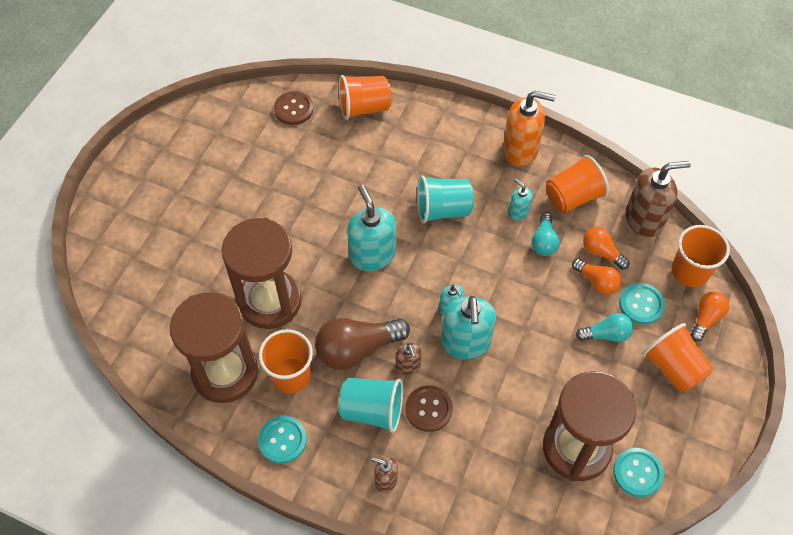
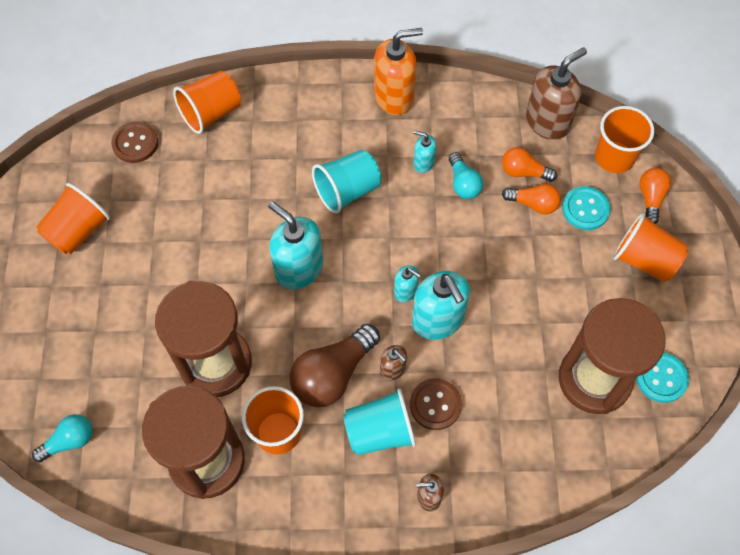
camera: 25 degrees left, 5 degrees up
turquoise button [258,416,307,464] -> none
orange cup [546,155,609,213] -> orange cup moved to [36,183,110,254]
turquoise light bulb [576,313,633,342] -> turquoise light bulb moved to [32,414,93,462]

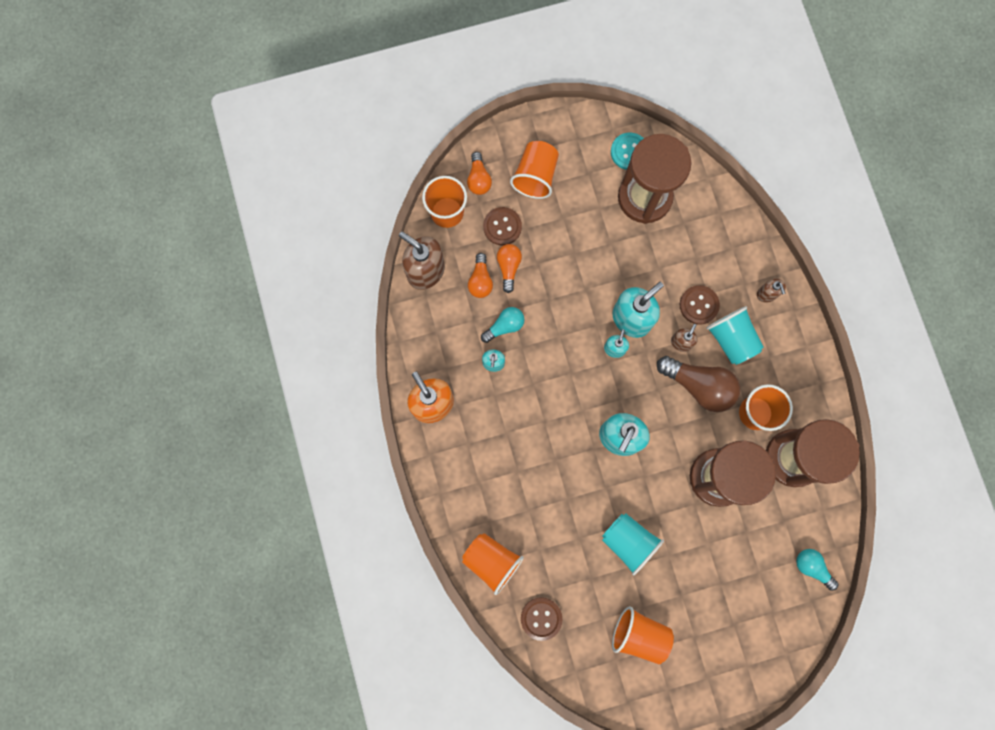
camera: 105 degrees left, 15 degrees up
turquoise cup [312,150,381,214] -> turquoise cup moved to [602,513,664,575]
turquoise button [562,186,611,230] -> brown button [483,207,522,245]
orange light bulb [639,168,671,224] -> orange light bulb turned 90 degrees counterclockwise [467,152,492,195]

